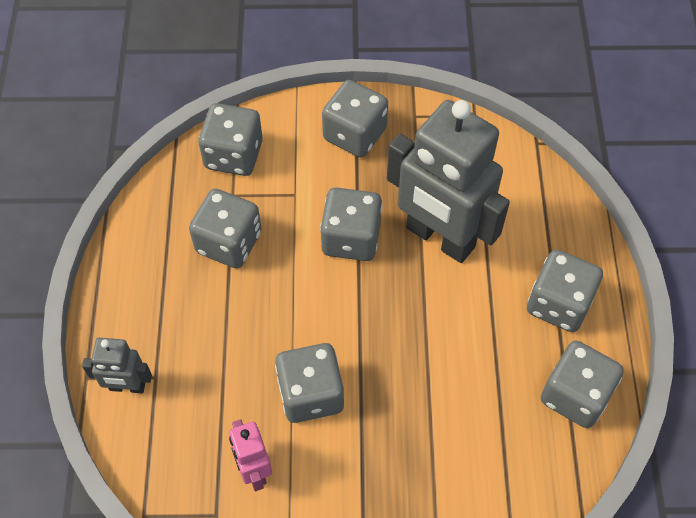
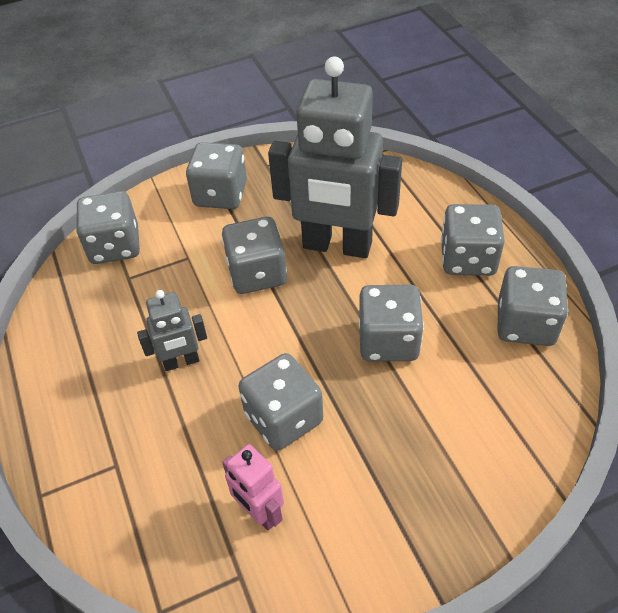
camera: 20 degrees left, 10 degrees down
grey robot [82,338,152,393] -> grey robot moved to [137,290,207,371]
grey dice [189,189,262,268] -> grey dice moved to [359,285,424,361]

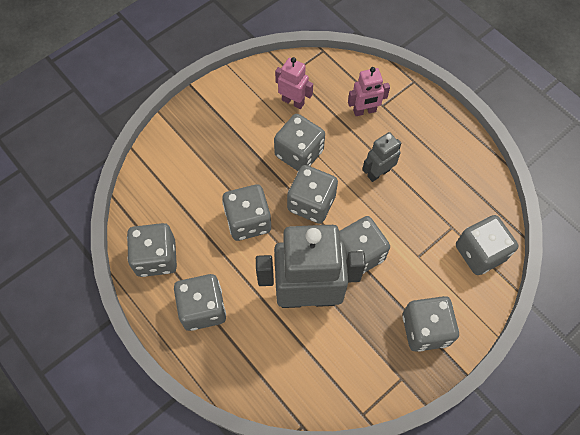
camera: 160 degrees right, 15 degrees up
none -> grey dice [287,165,338,224]
none -> pink robot [348,67,390,116]

